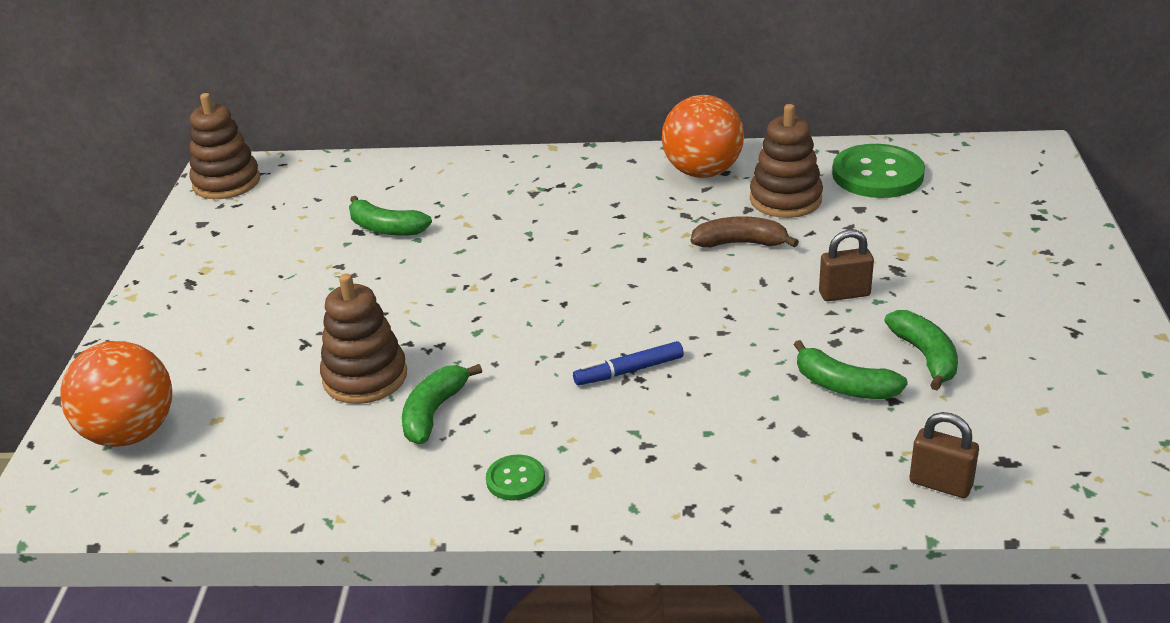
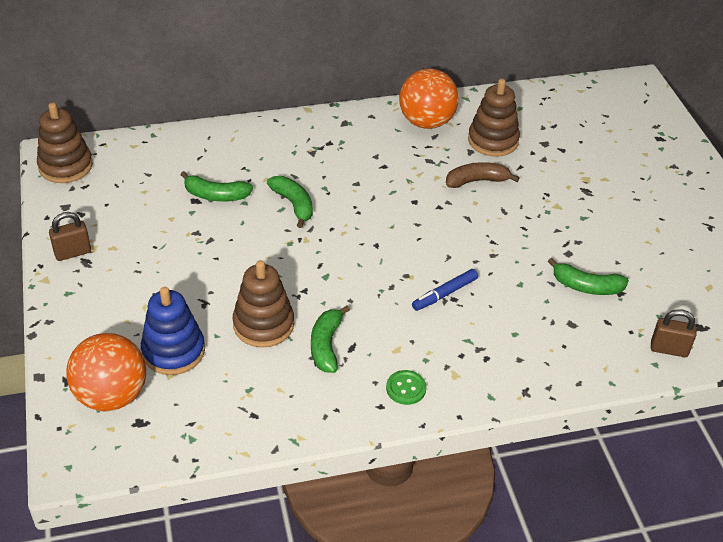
camera: 20 degrees left, 10 degrees up
brown padlock [819,229,874,301] -> brown padlock moved to [49,212,91,261]
green button [832,144,925,198] -> none
green banana [885,310,958,390] -> green banana moved to [267,176,313,228]
none -> blue stacking toy [141,287,205,375]

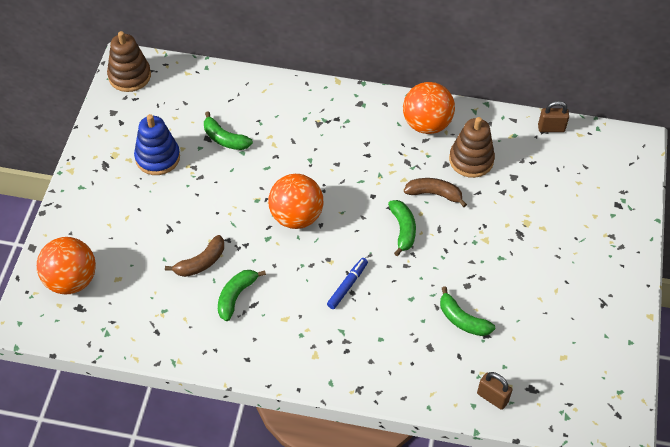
camera: 25 degrees right, 10 degrees up
brown padlock [49,212,91,261] -> brown padlock moved to [538,101,569,132]
blue stacking toy [141,287,205,375] -> blue stacking toy moved to [134,114,180,175]
brown stacking toy [232,260,294,348] -> brown banana [165,235,224,277]
green banana [267,176,313,228] -> green banana moved to [388,200,416,256]
green button [386,370,426,405] -> none
blue marker [412,269,478,311] -> blue marker turned 135 degrees clockwise [327,258,368,309]
none -> orange ball [268,174,323,229]

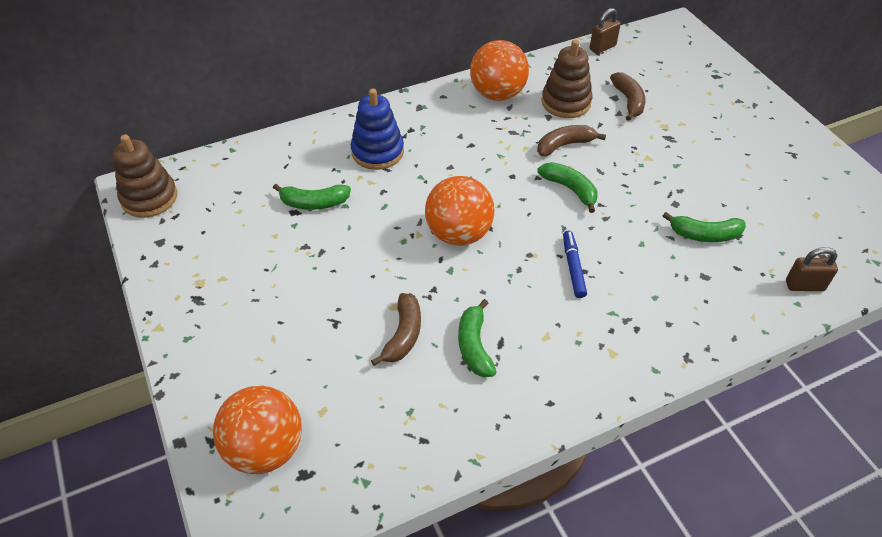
camera: 35 degrees left, 5 degrees down
blue stacking toy [134,114,180,175] -> blue stacking toy moved to [351,89,404,170]
none -> brown banana [610,72,645,121]

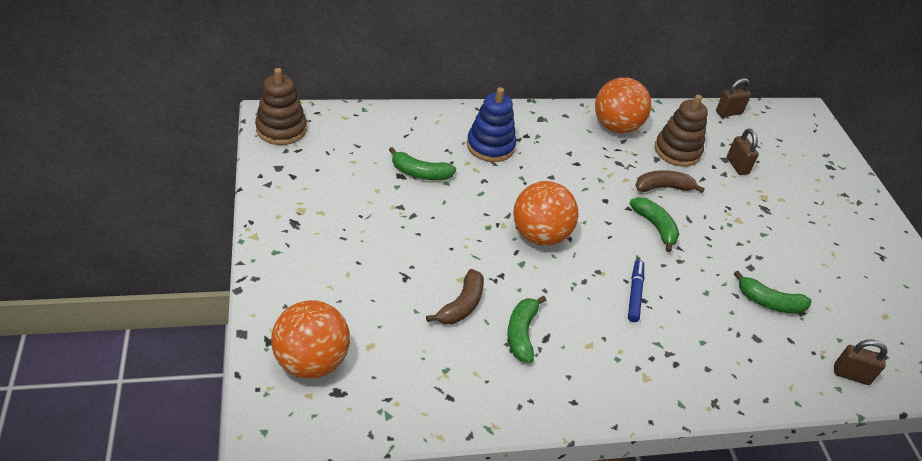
camera: 10 degrees right, 5 degrees down
brown banana [610,72,645,121] -> brown padlock [727,129,759,175]

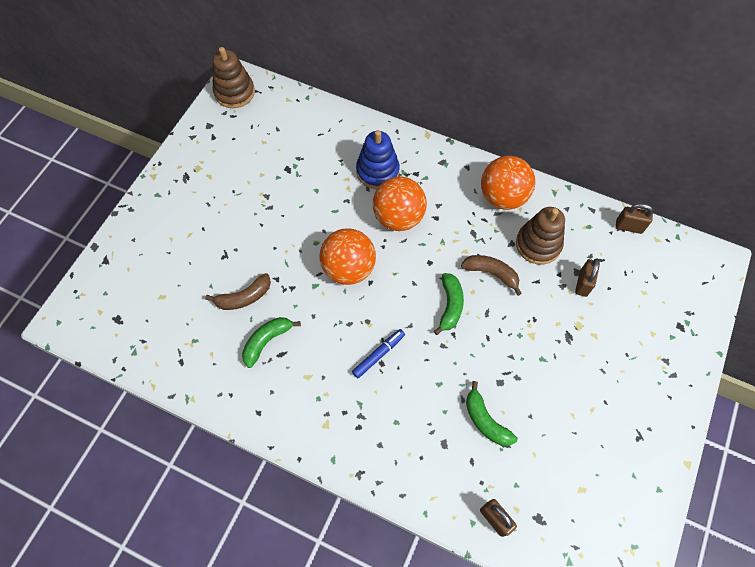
camera: 40 degrees right, 20 degrees up
orange ball [271,300,350,379] -> orange ball moved to [373,177,427,231]
green banana [389,147,456,180] -> none

